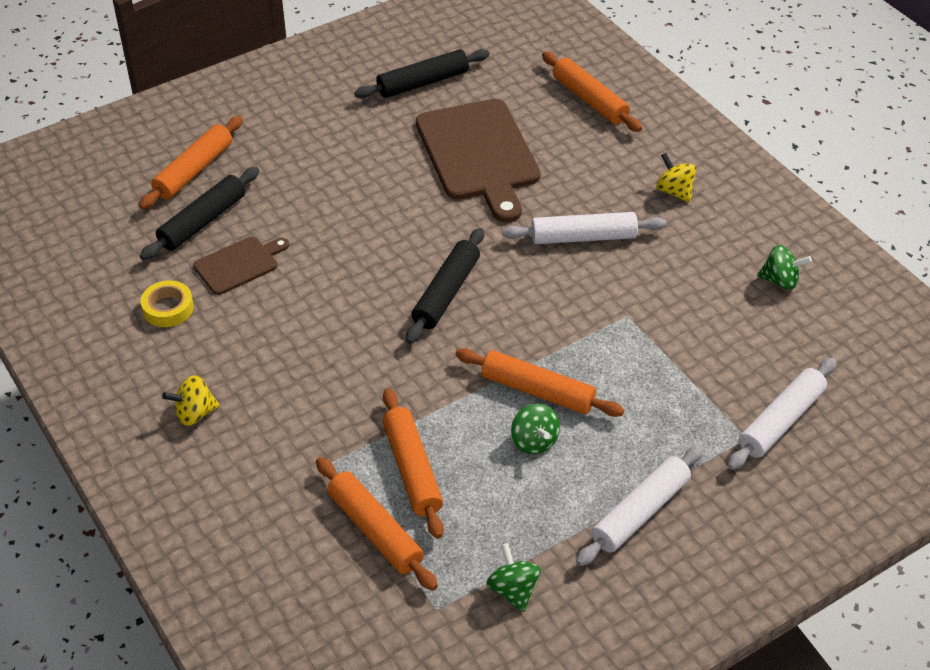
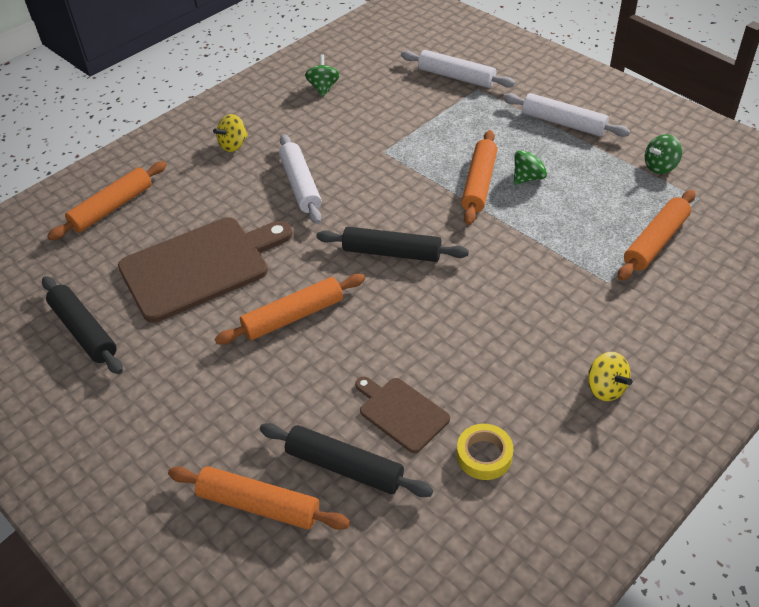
camera: 100 degrees left, 0 degrees up
orange rolling pin [382,389,444,539] -> orange rolling pin moved to [215,274,365,345]

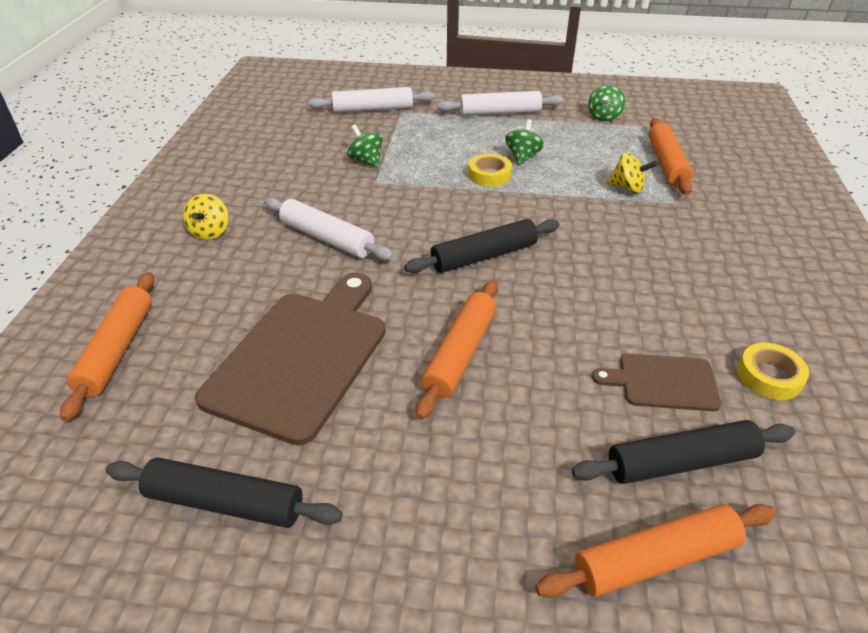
camera: 40 degrees left, 5 degrees down
green spinning top [305,54,340,97] -> green spinning top moved to [347,124,383,168]
orange rolling pin [461,130,497,225] -> yellow tape [468,154,512,187]
yellow spinning top [588,352,632,401] -> yellow spinning top moved to [607,153,657,193]

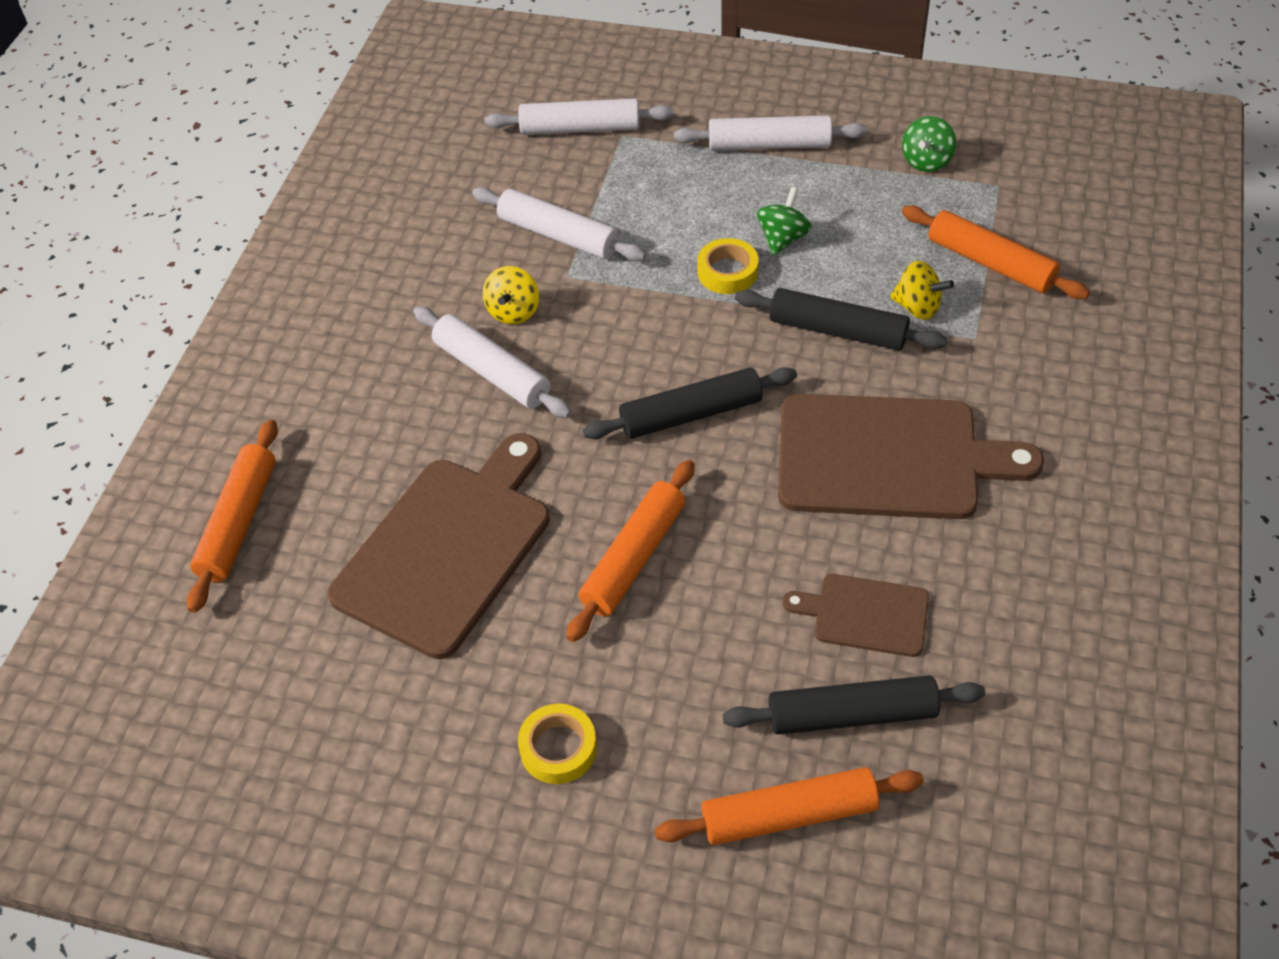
camera: 10 degrees right, 10 degrees up
black rolling pin [106,458,343,528] -> black rolling pin moved to [735,288,947,350]
yellow spinning top [183,193,229,240] -> yellow spinning top moved to [482,266,539,324]
green spinning top [347,124,383,168] -> white rolling pin [472,187,646,261]
orange rolling pin [649,118,693,195] -> orange rolling pin turned 60 degrees counterclockwise [902,205,1090,299]
yellow tape [737,343,809,400] -> yellow tape moved to [518,704,597,784]
none -> brown cutting board [778,394,1044,519]

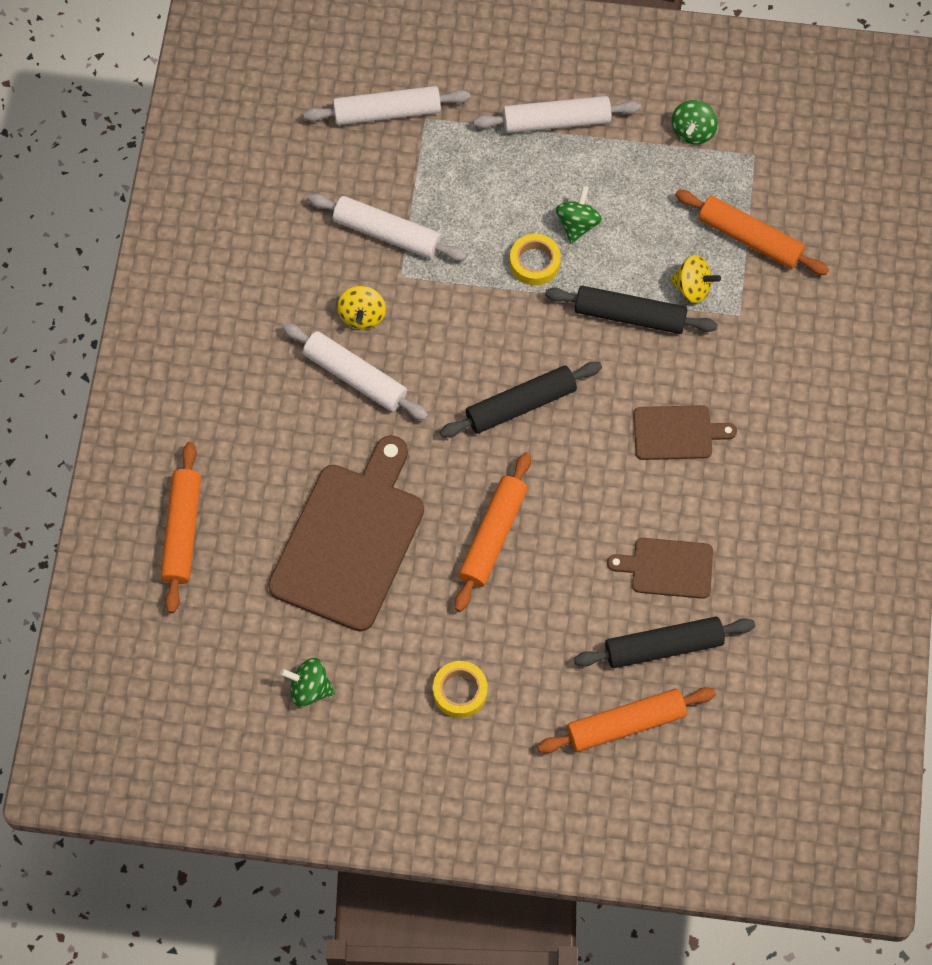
camera: 10 degrees left, 15 degrees up
brown cutting board [778,394,1044,519] -> brown cutting board [633,405,737,460], size x0.51
none -> green spinning top [280,658,335,707]

